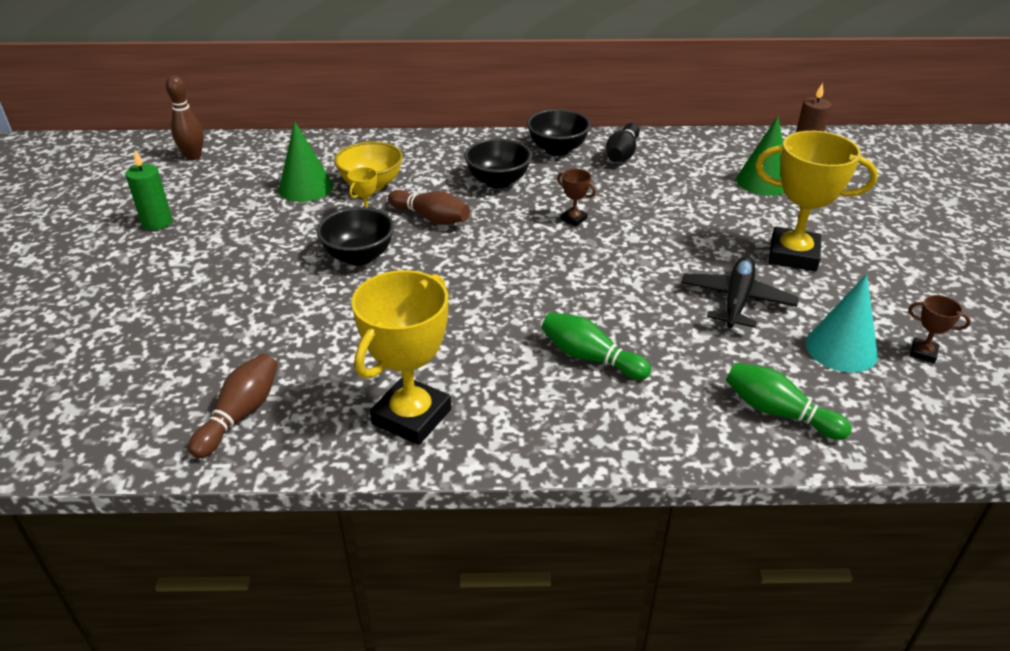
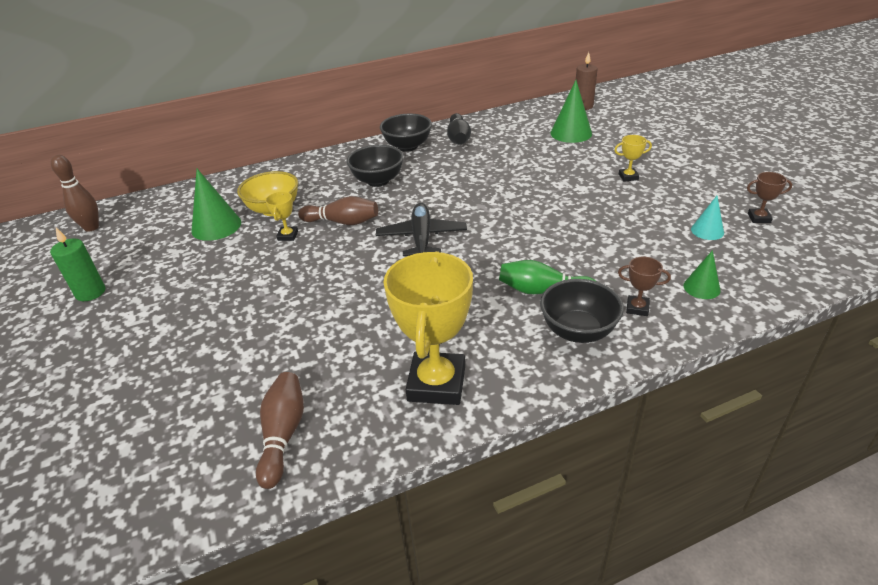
camera: 20 degrees left, 0 degrees up
black bowl [317,207,394,265] -> black bowl moved to [540,279,624,343]
brown trophy [557,169,596,226] -> brown trophy moved to [618,257,671,316]
black plane [681,256,799,328] -> black plane moved to [376,203,467,256]
green bowling pin [726,363,852,440] -> green cone [683,250,720,299]
yellow trophy [755,131,878,272] -> yellow trophy [614,135,652,182], size x0.44
turquoise cone [806,274,878,373] -> turquoise cone [691,196,724,240], size x0.59

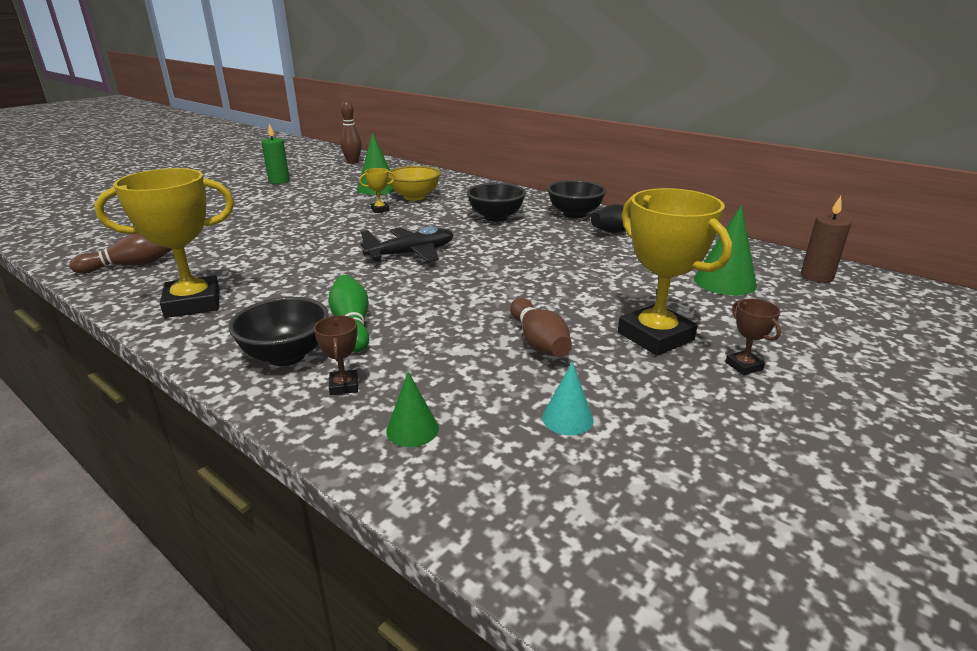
camera: 60 degrees right, 10 degrees down
brown bowling pin [298,196,378,225] -> brown bowling pin moved to [510,298,572,357]
yellow trophy [614,135,652,182] -> yellow trophy [618,188,732,356], size x2.28
brown trophy [747,172,792,223] -> brown trophy moved to [725,299,781,375]

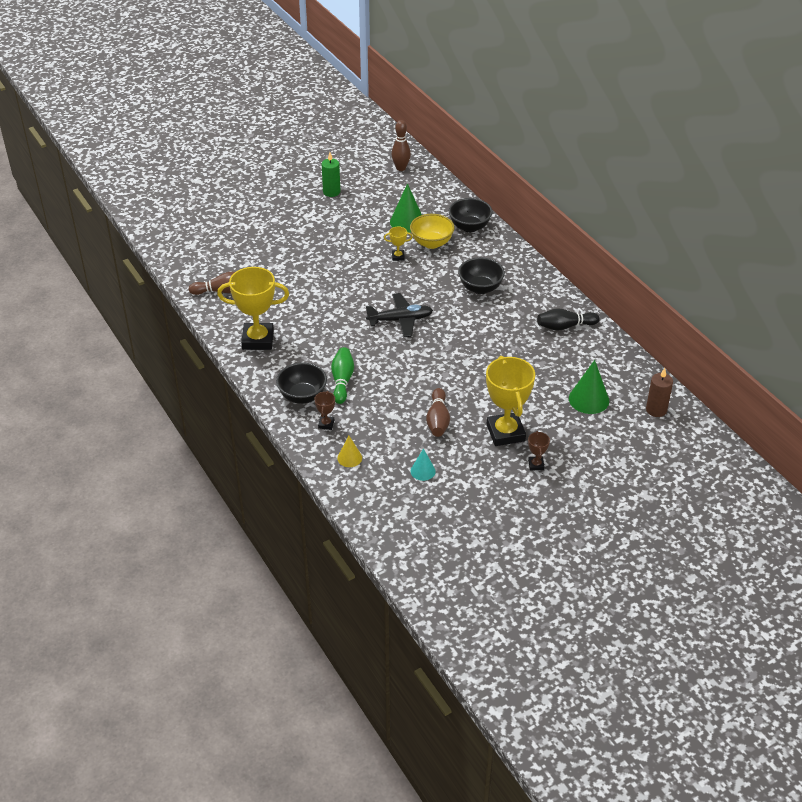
camera: 20 degrees right, 15 degrees up
green cone [386,372,439,447] -> yellow cone [337,436,362,467]
black bowl [547,180,606,218] -> black bowl moved to [449,198,493,232]

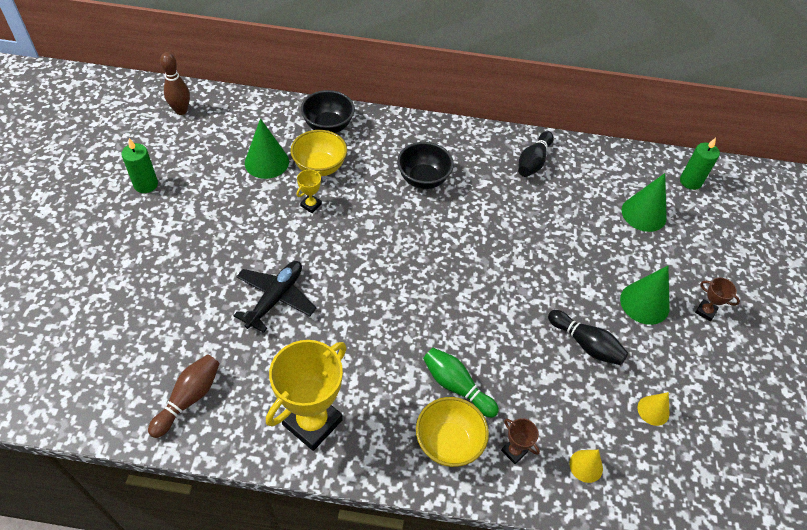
camera: 55 degrees left, 10 degrees up
black bowl [276,362,327,404] -> yellow bowl [416,397,489,467]
black plane [366,293,433,337] -> black plane moved to [234,261,316,333]
turquoise cone [411,448,436,481] -> yellow cone [638,392,669,426]
brown bowling pin [426,388,450,437] -> black bowling pin [548,310,628,365]
yellow trophy [486,356,535,446] -> green cone [620,266,670,325]
brown candle [646,368,673,417] -> green candle [680,138,720,190]

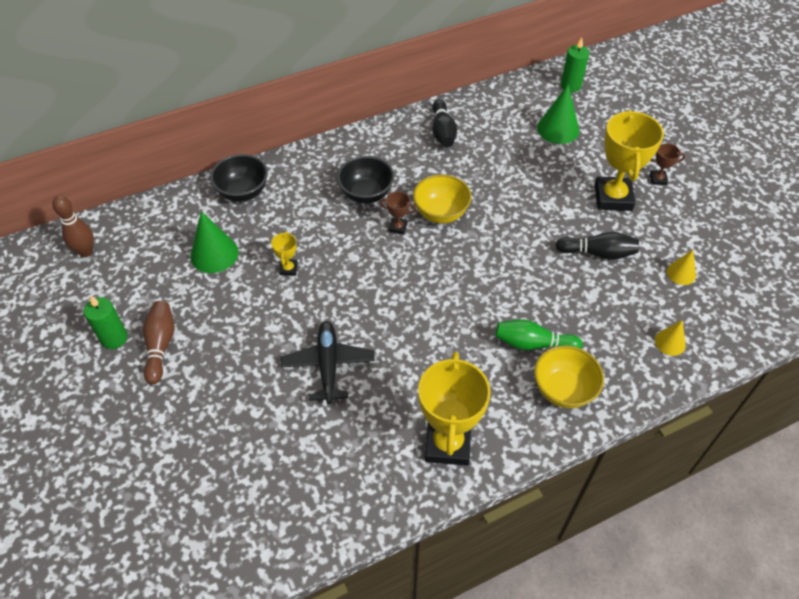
camera: 30 degrees left, 0 degrees up
brown bowling pin [148,354,220,438] -> brown bowling pin moved to [143,301,175,384]
yellow bowl [291,130,347,176] -> yellow bowl moved to [413,174,472,223]
brown trophy [501,418,540,464] -> brown trophy moved to [380,191,417,235]
green cone [620,266,670,325] -> yellow trophy [594,110,664,211]

